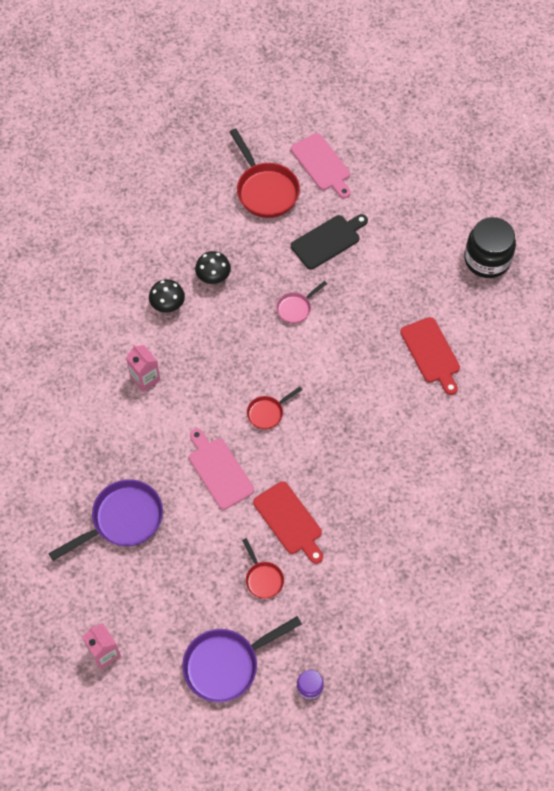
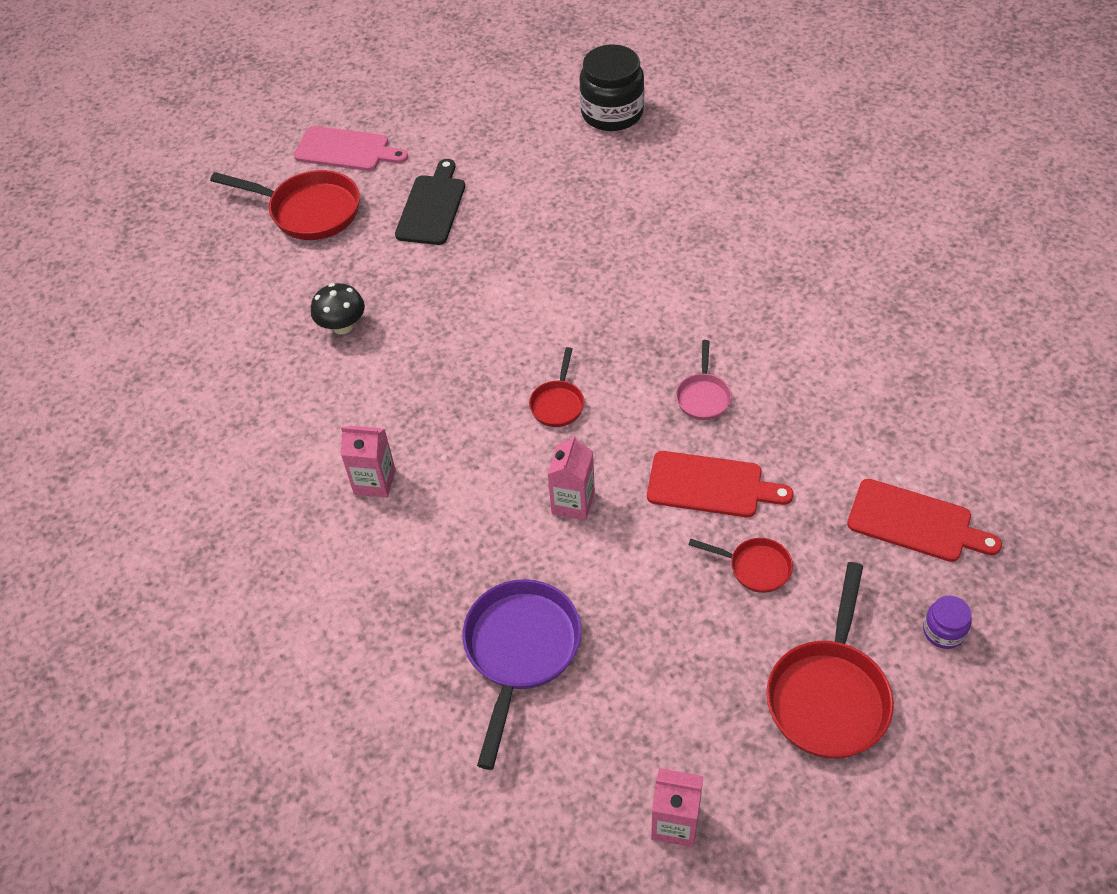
camera: 40 degrees left, 10 degrees down
black mushroom [149,279,185,313] -> none
purple pan [182,616,302,703] -> red pan [766,562,894,759]
pink cutting board [189,429,254,510] -> pink carton [547,435,595,521]
pink pan [276,281,327,324] -> pink pan moved to [676,340,732,420]
red cutting board [400,317,460,395] -> red cutting board moved to [847,479,1002,562]

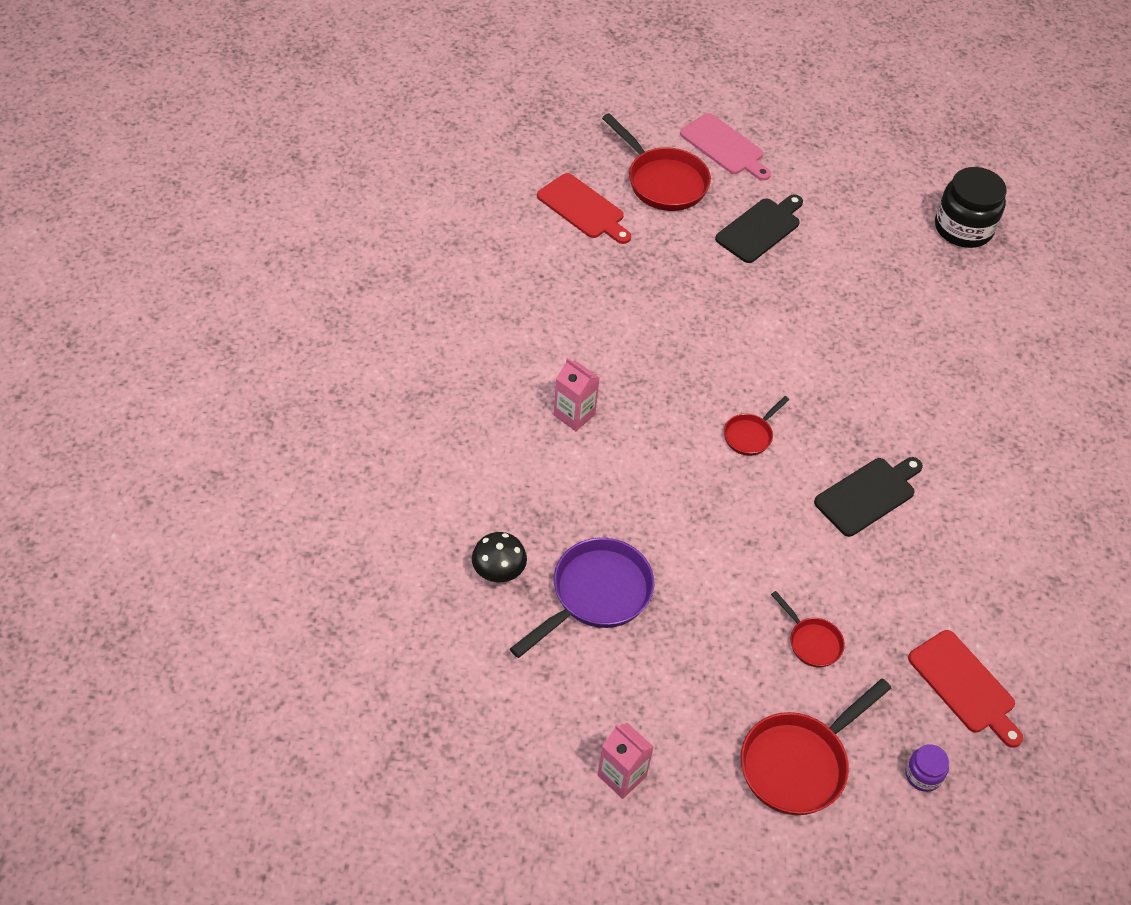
camera: 25 degrees right, 0 degrees up
black mushroom [311,283,365,335] -> black mushroom moved to [472,532,527,582]
pink carton [547,435,595,521] -> none
red cutting board [647,451,794,517] -> red cutting board moved to [537,173,631,244]
pink pan [676,340,732,420] -> black cutting board [814,457,923,537]

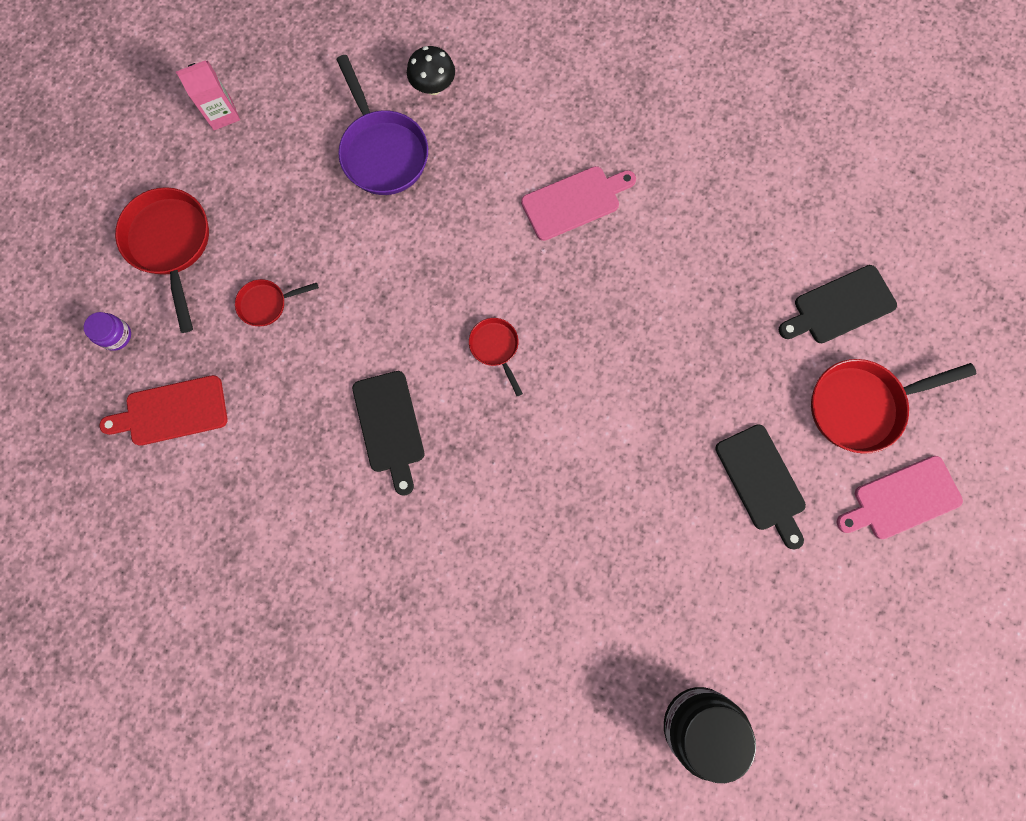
camera: 115 degrees right, 25 degrees up
red cutting board [537,173,631,244] -> black cutting board [779,265,897,343]
pink carton [554,358,599,431] -> pink cutting board [521,166,636,241]

